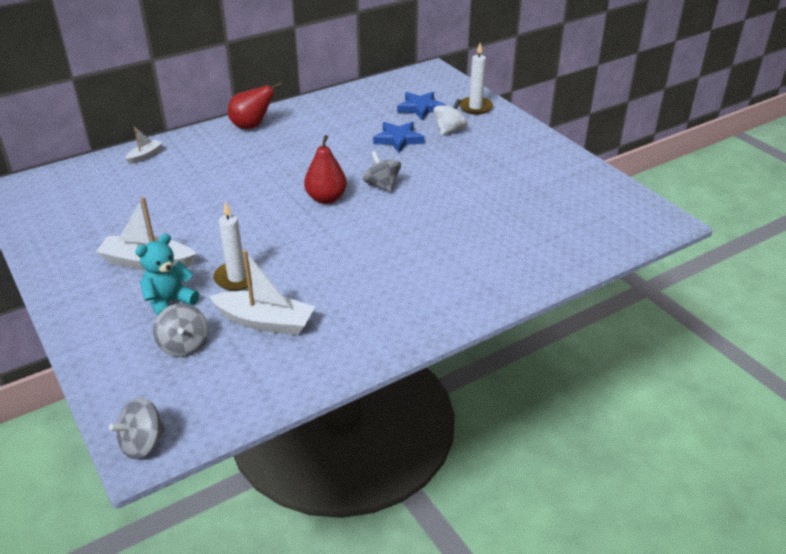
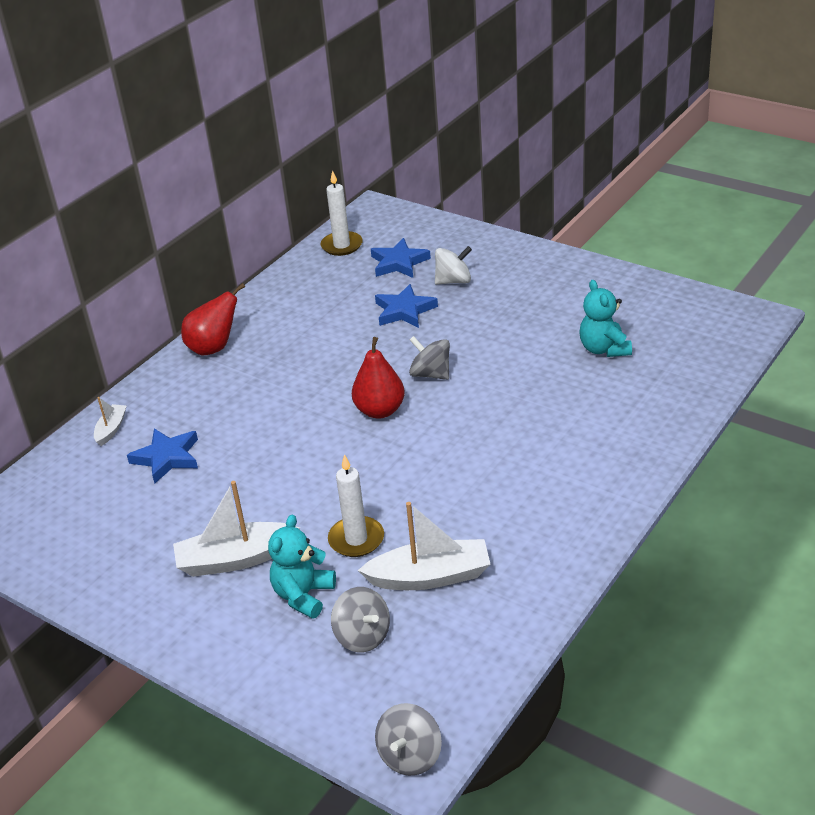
camera: 20 degrees left, 0 degrees up
white spinning top [433,99,468,136] -> white spinning top turned 60 degrees clockwise [435,246,472,285]
white candle [459,43,493,115] -> white candle moved to [321,170,363,256]
none -> blue star [127,428,198,484]
none -> turquoise teddy bear [579,280,632,357]

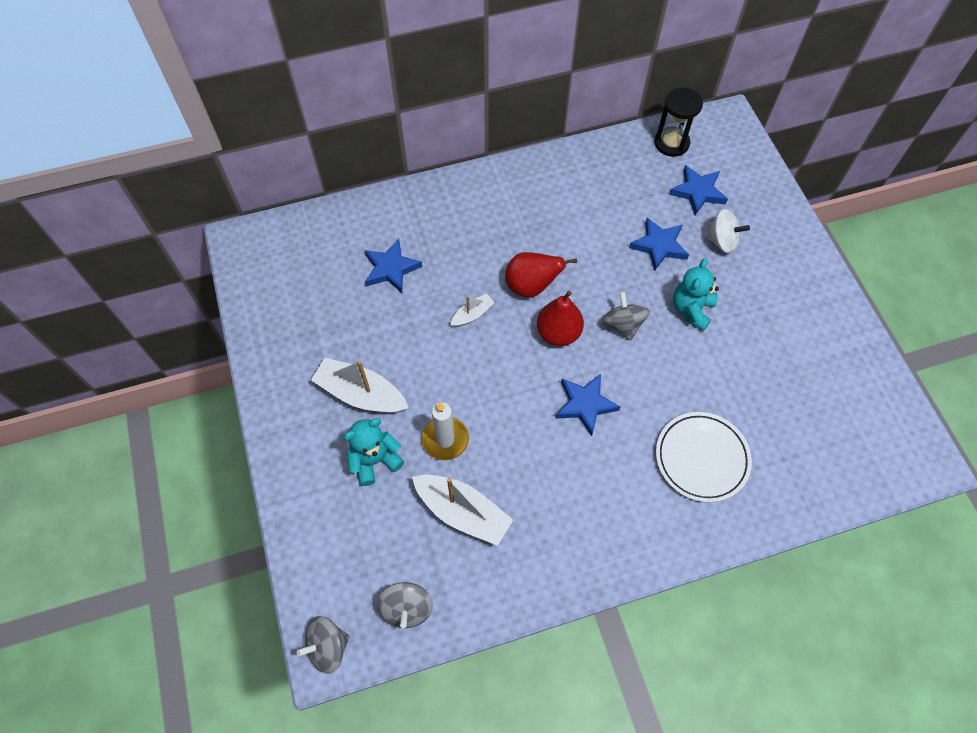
camera: 35 degrees right, 25 degrees up
white boat [94,397,127,446] -> white boat moved to [451,293,495,327]
red pear [181,283,245,356] -> red pear moved to [505,252,577,298]
white candle [321,170,363,256] -> black hourglass [654,87,703,157]
grey spinning top [331,587,390,652] -> grey spinning top moved to [377,582,433,628]
turquoise teddy bear [579,280,632,357] -> turquoise teddy bear moved to [673,258,719,331]
none -> blue star [555,374,620,436]
none -> white plate [656,412,752,502]

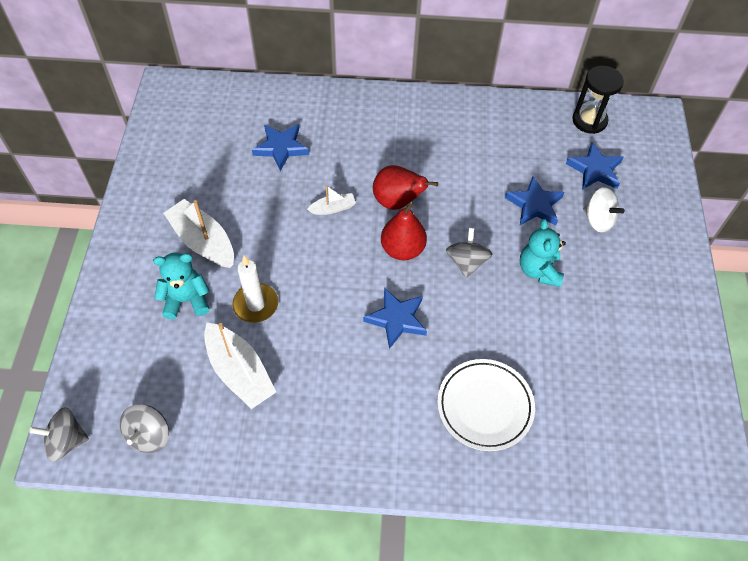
camera: 20 degrees right, 5 degrees down
turquoise teddy bear [673,258,719,331] -> turquoise teddy bear turned 45 degrees counterclockwise [520,219,566,287]

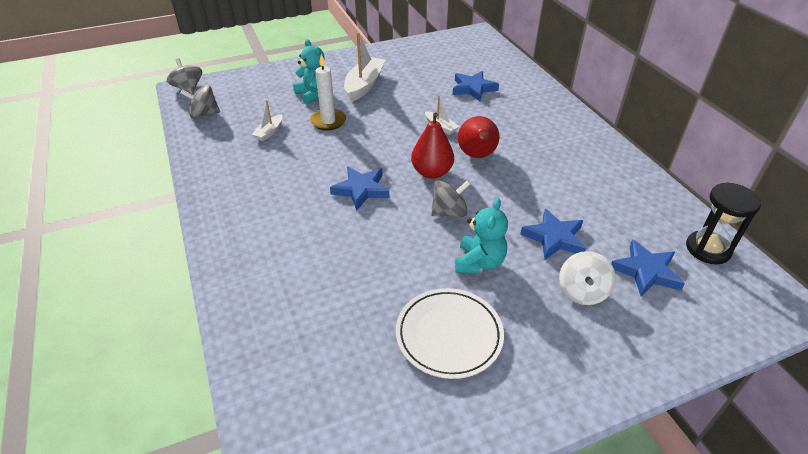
camera: 65 degrees right, 15 degrees down
white boat [204,322,276,409] -> white boat [251,100,283,141], size x0.52
white plate [437,359,535,451] -> white plate moved to [396,288,504,379]
turquoise teddy bear [520,219,566,287] -> turquoise teddy bear turned 135 degrees clockwise [455,198,508,274]

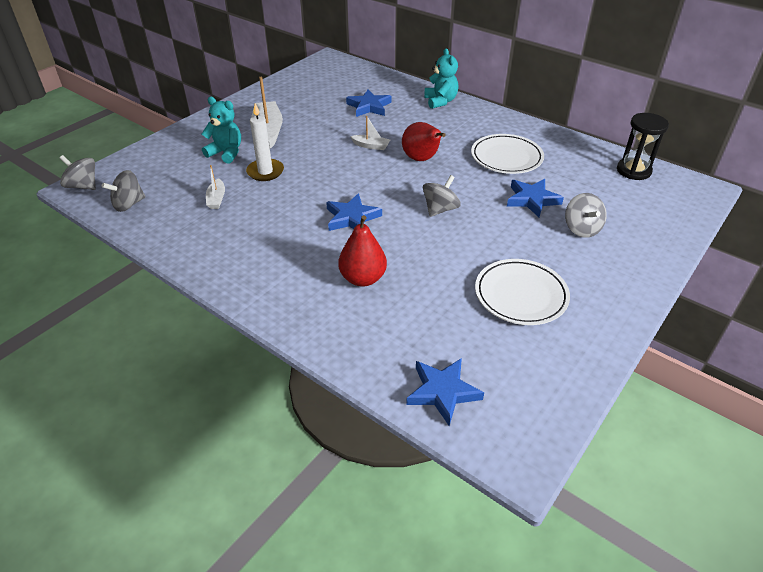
camera: 30 degrees left, 0 degrees up
red pear [411,112,454,179] -> red pear moved to [338,215,387,287]
turquoise teddy bear [455,198,508,274] -> turquoise teddy bear moved to [424,48,459,109]
white spinning top [559,251,616,305] -> grey spinning top [565,193,607,238]
blue star [611,239,685,296] -> blue star moved to [406,358,484,426]
none -> white plate [471,134,544,174]

